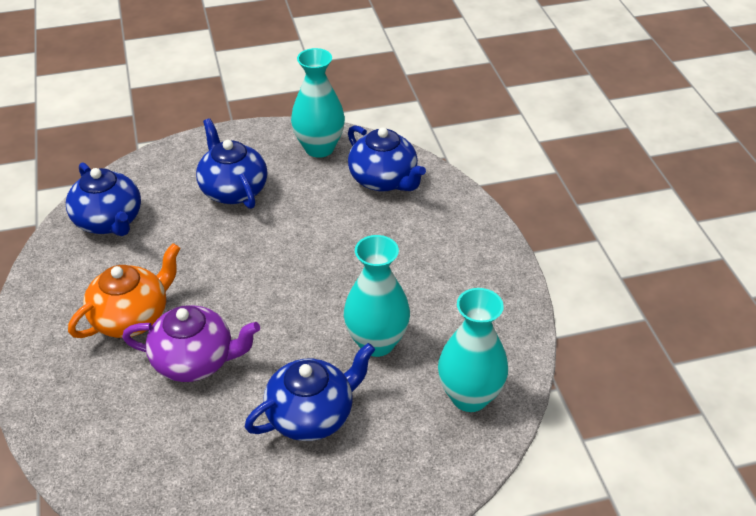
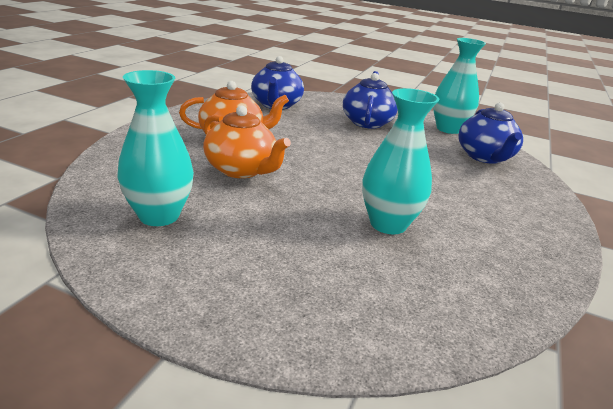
camera: 35 degrees right, 15 degrees down
purple teapot [122,305,260,382] -> orange teapot [203,106,291,178]
blue teapot [245,343,375,441] -> none
turquoise vase [438,288,508,412] -> turquoise vase moved to [117,70,194,226]

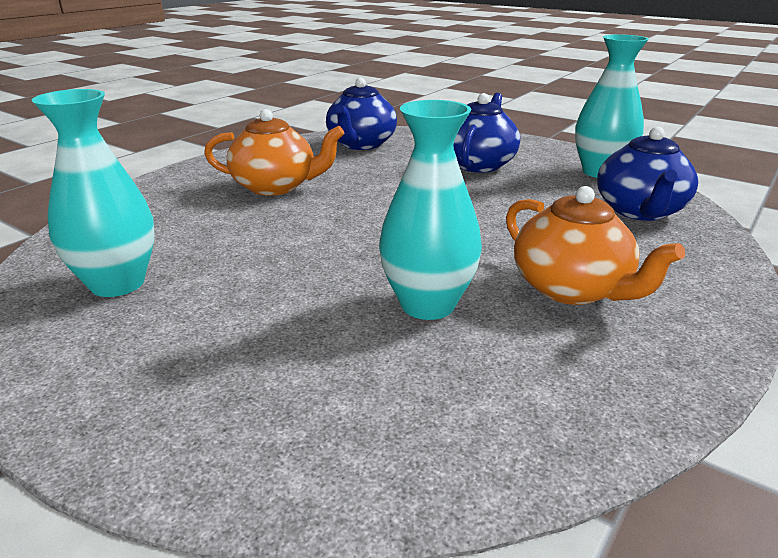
camera: 15 degrees right, 0 degrees up
orange teapot [203,106,291,178] -> orange teapot moved to [506,186,685,305]

